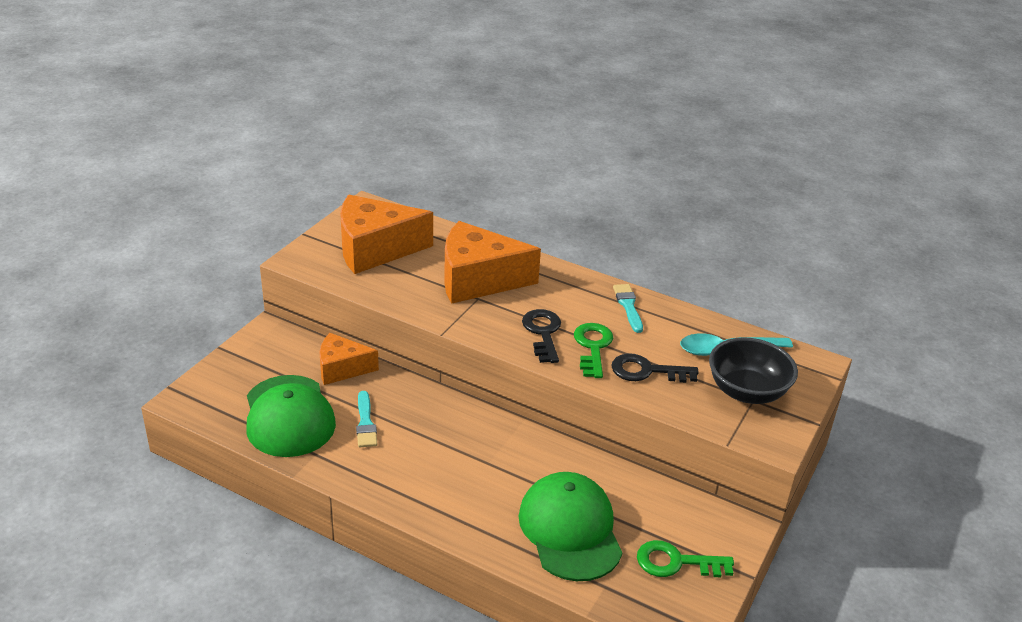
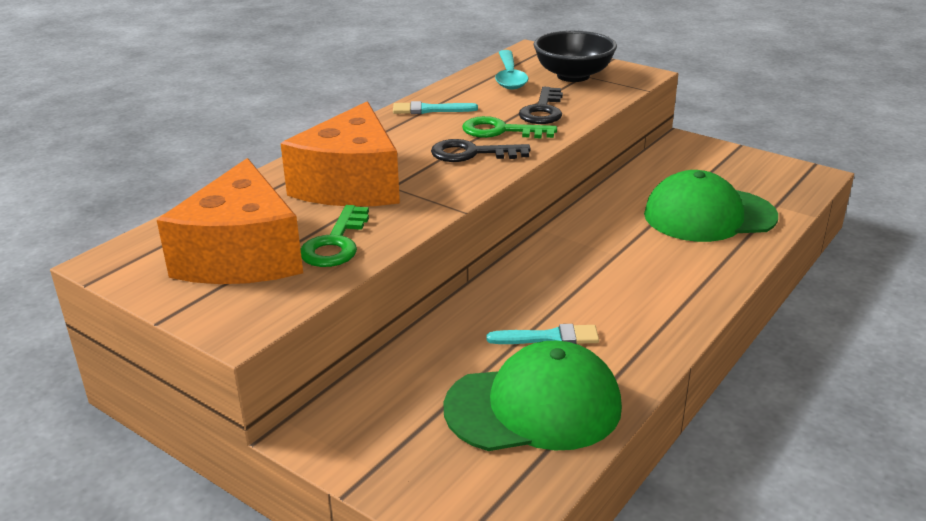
camera: 80 degrees left, 5 degrees down
orange cheese [320,333,379,385] -> none
green key [637,540,734,577] -> green key moved to [301,205,369,267]

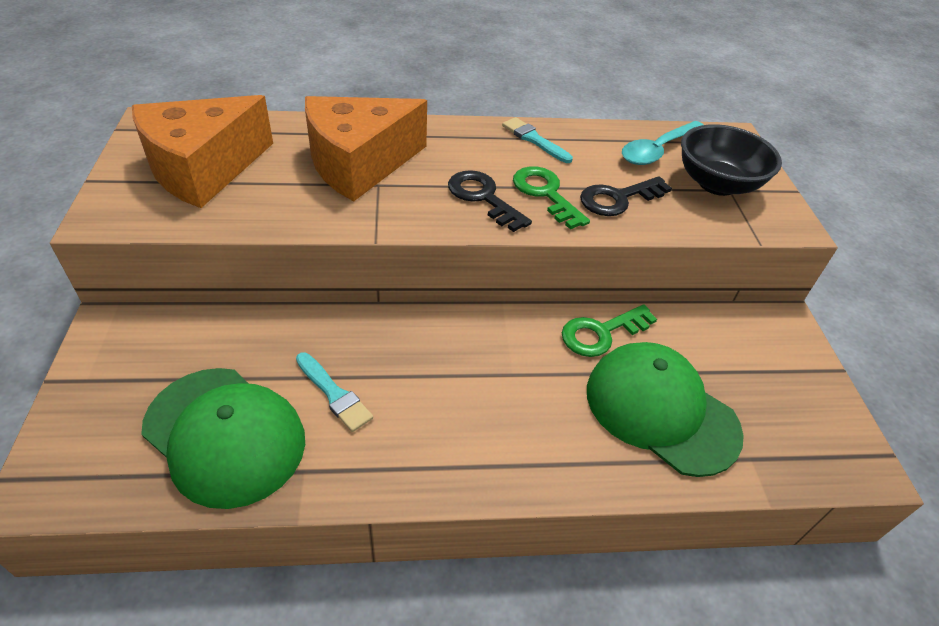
camera: 45 degrees right, 15 degrees up
green key [301,205,369,267] -> green key moved to [562,304,657,357]

